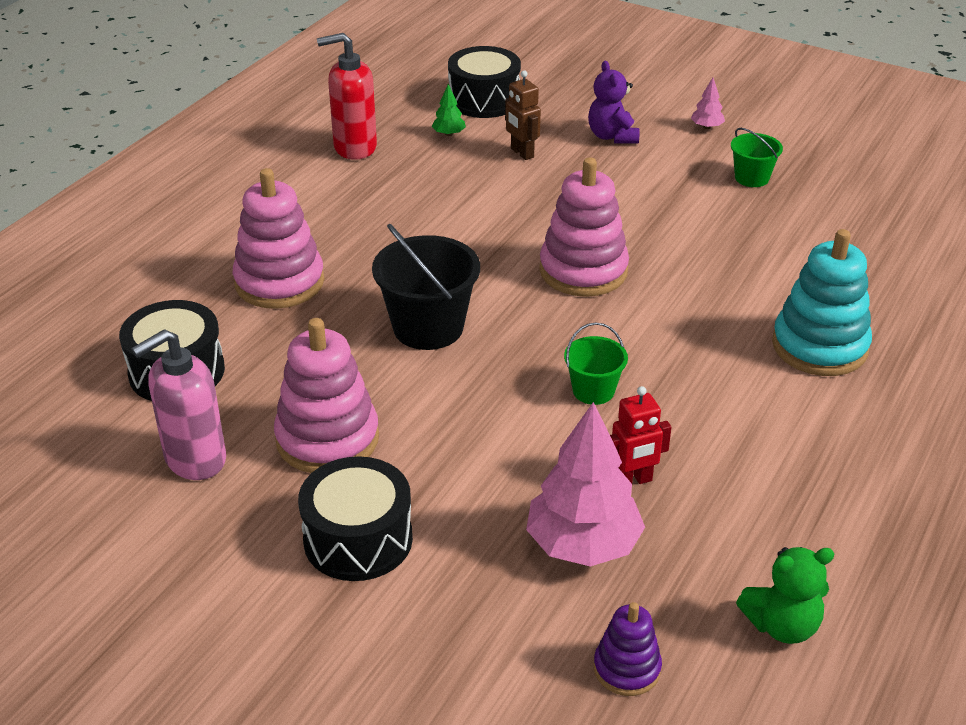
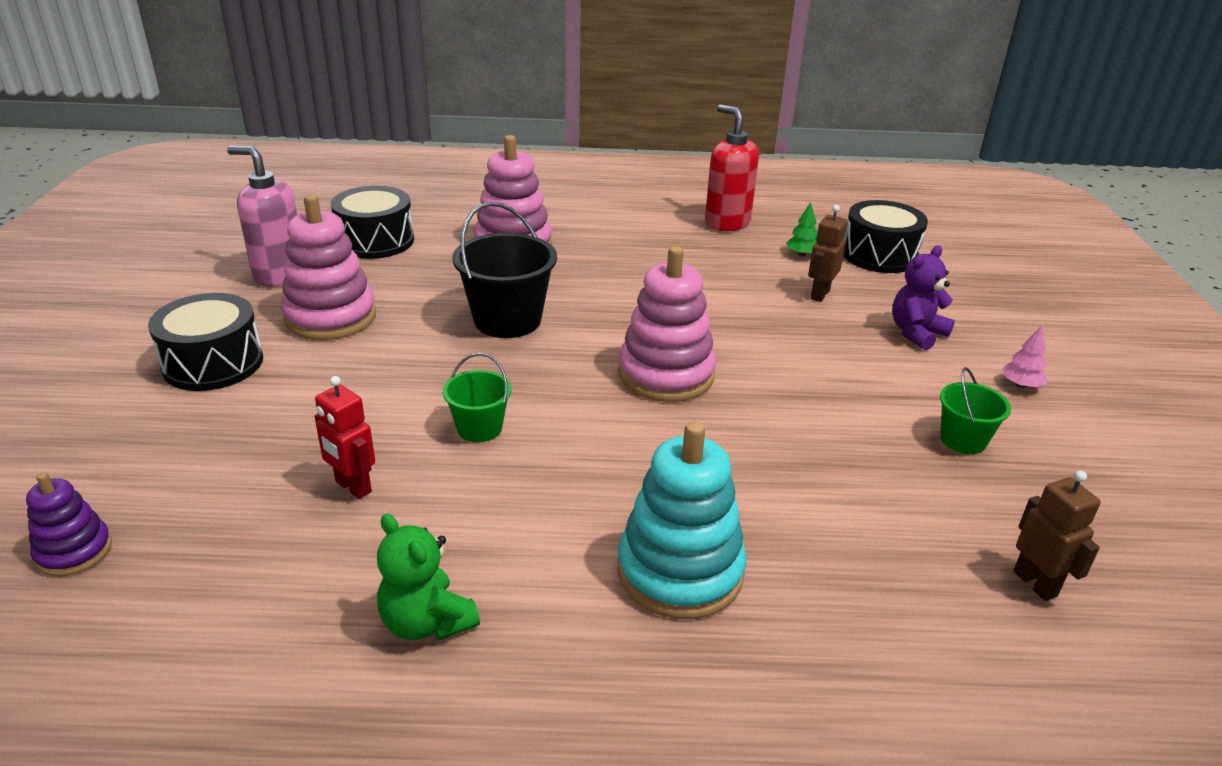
camera: 60 degrees right, 5 degrees down
pink tree [526,402,645,567] -> none
green teddy bear [736,547,834,644] -> green teddy bear moved to [377,513,480,641]
none -> brown robot [1013,470,1101,601]

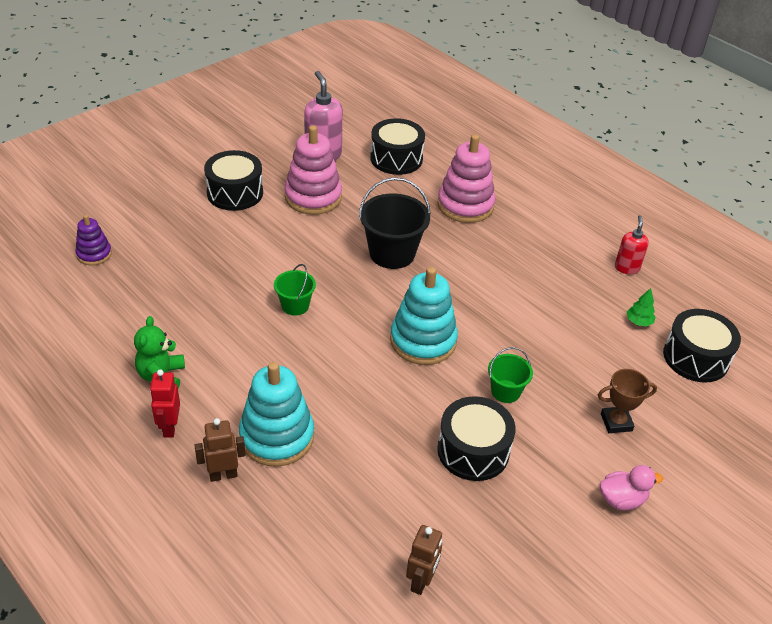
camera: 45 degrees right, 10 degrees up
red robot [315,376,375,499] -> red robot moved to [150,369,180,437]
pink stacking toy [618,246,716,402] -> turquoise stacking toy [390,267,458,365]
red soap dispenser [705,104,759,231] -> red soap dispenser [615,215,649,274], size x0.61
brown robot [808,205,848,302] -> brown robot moved to [194,418,246,482]
purple teddy bear [892,245,955,350] -> brown trophy [598,369,657,433]
green bucket [940,367,1011,454] -> green bucket moved to [488,347,533,403]
pink tree [1002,325,1047,388] -> pink duck [600,465,663,510]
none -> black drum [437,396,516,481]

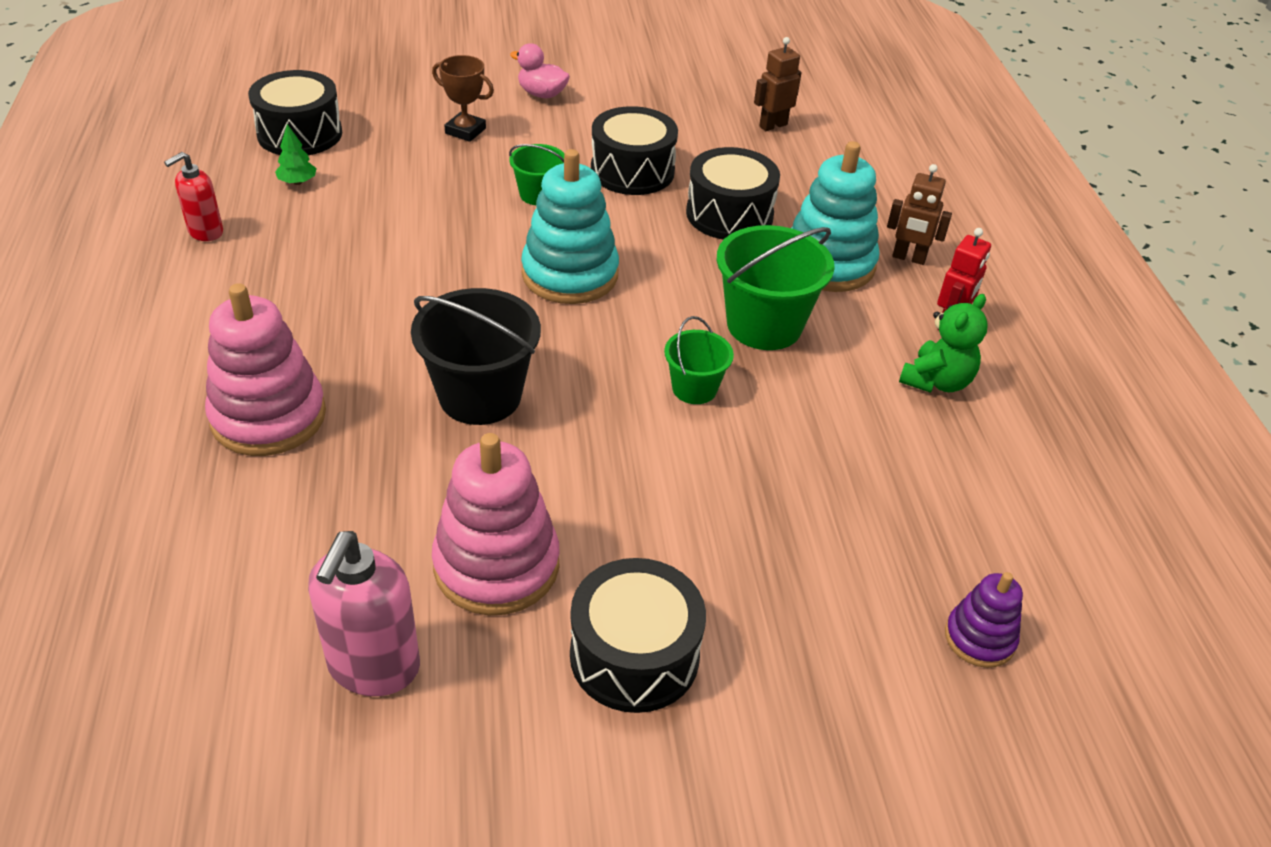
camera: 145 degrees left, 0 degrees up
black drum [370,118,425,175] -> black drum moved to [686,147,780,240]
none -> green bucket [717,225,835,350]

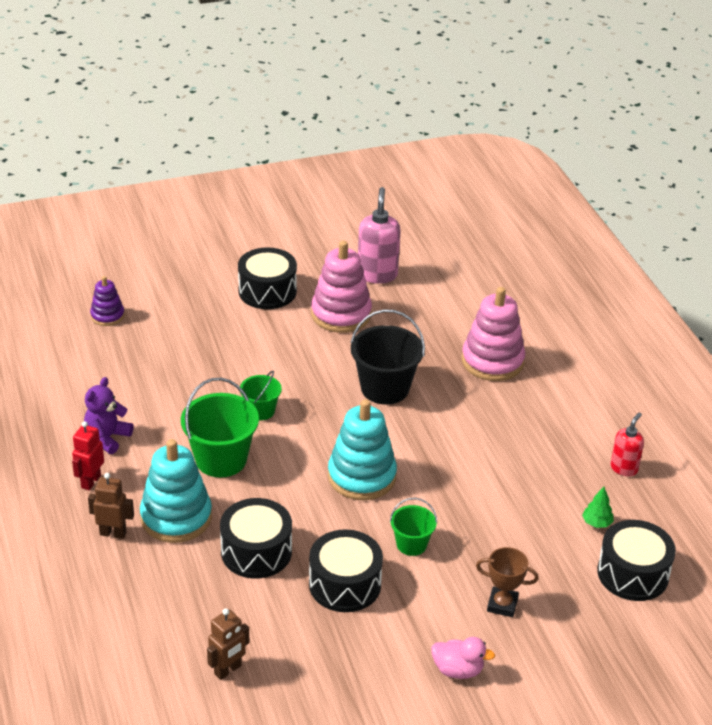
camera: 170 degrees right, 5 degrees down
green teddy bear [899,294,988,393] -> purple teddy bear [84,377,134,454]

